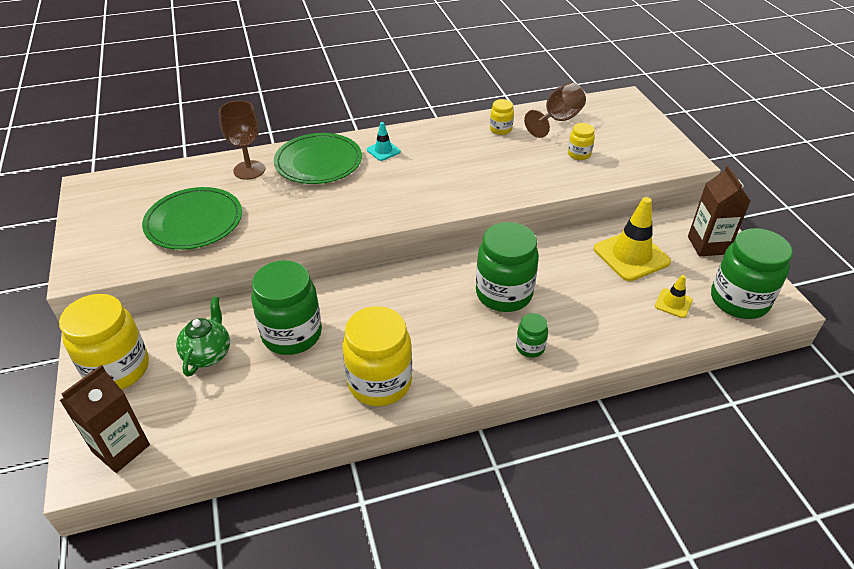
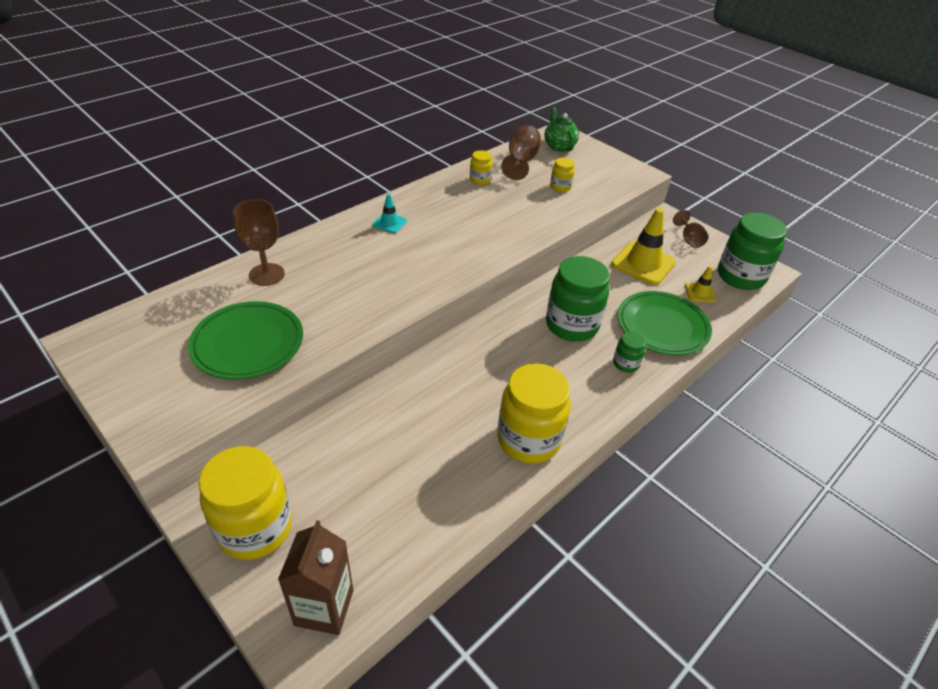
camera: 30 degrees left, 0 degrees up
green teapot [176,297,230,377] -> green teapot moved to [544,107,579,152]
green jar [252,260,322,355] -> none
green plate [274,133,362,184] -> green plate moved to [617,291,712,355]
brown carton [688,166,750,256] -> brown goblet [673,210,709,248]

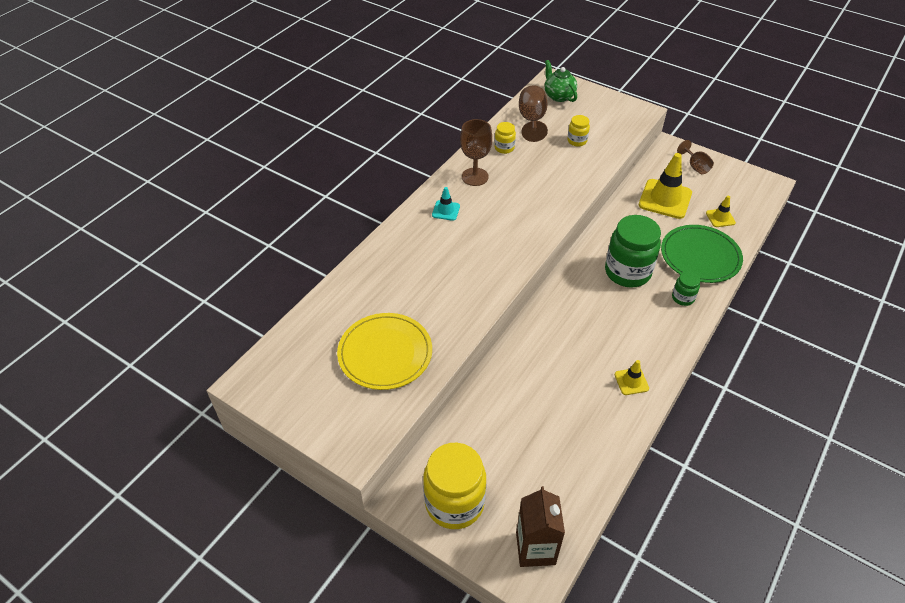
camera: 10 degrees left, 5 degrees up
green plate [188,301,303,379] -> yellow plate [337,313,432,390]
brown goblet [233,199,285,286] -> brown goblet moved to [460,119,492,186]
yellow jar [497,363,571,464] -> yellow traffic cone [614,360,649,395]
green jar [718,213,787,290] -> none

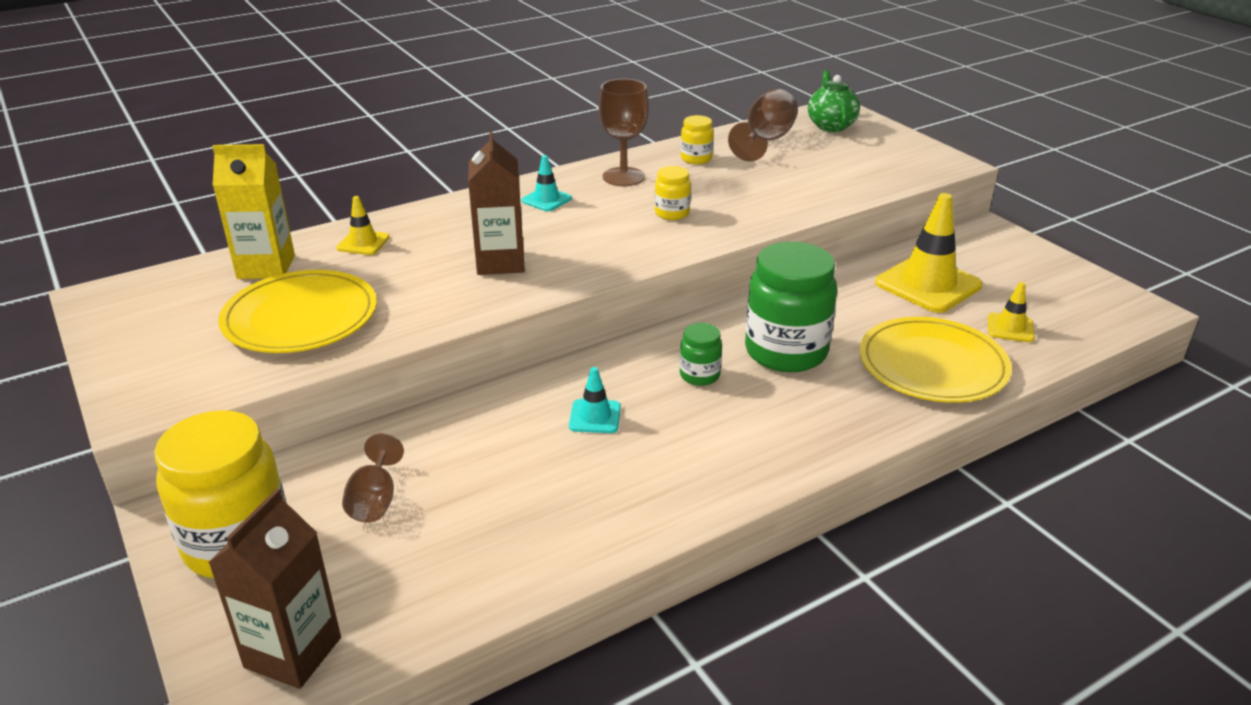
camera: 25 degrees right, 15 degrees down
yellow jar [567,115,590,147] -> yellow jar moved to [655,166,691,220]
yellow traffic cone [614,360,649,395] -> yellow traffic cone moved to [336,196,390,255]
green plate [661,225,743,283] -> yellow plate [860,317,1012,403]
green jar [672,271,701,306] -> green jar moved to [680,323,722,386]
brown goblet [677,140,714,174] -> brown goblet moved to [342,433,404,523]
none -> yellow carton [212,144,295,279]
none -> brown carton [468,131,525,275]
none -> turquoise traffic cone [569,367,621,433]

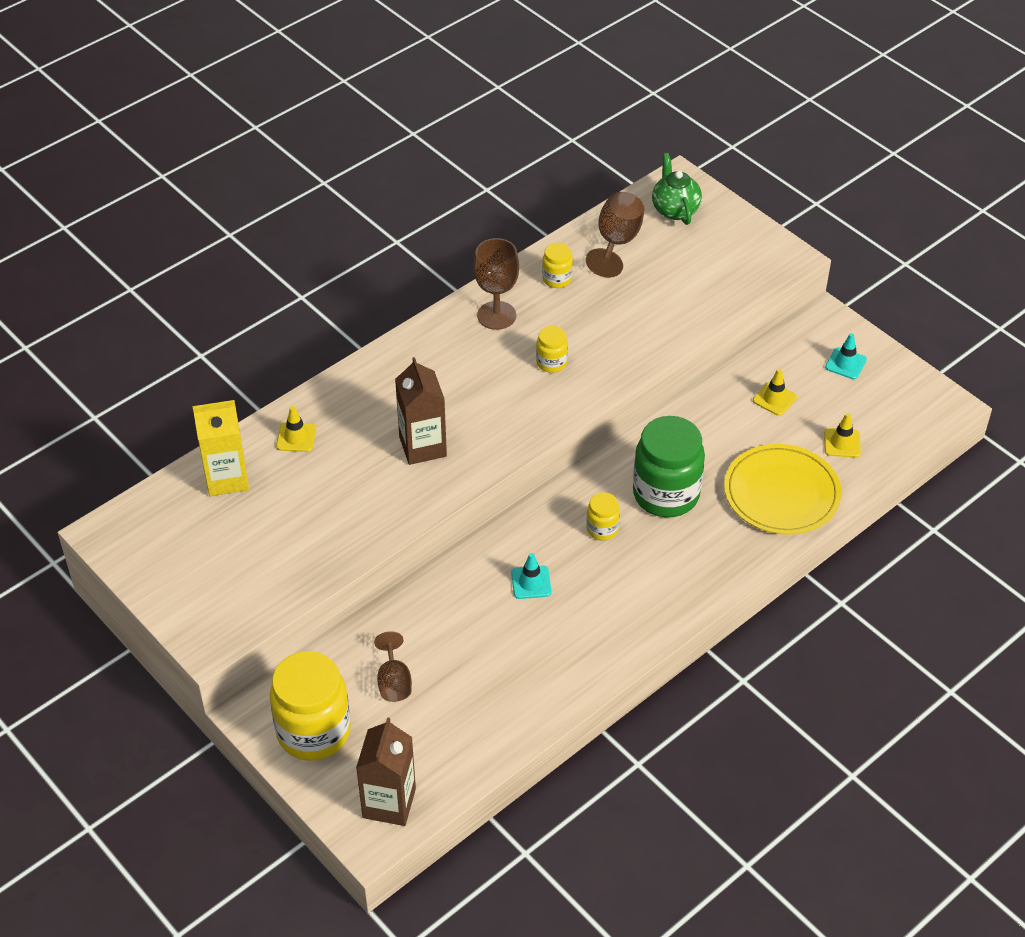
camera: 10 degrees left, 15 degrees up
yellow plate [218,270,377,353] -> none
turquoise traffic cone [521,155,572,211] -> turquoise traffic cone moved to [825,333,867,379]
green jar [680,323,722,386] -> yellow jar [586,492,620,541]
yellow traffic cone [875,193,982,313] -> yellow traffic cone [753,369,797,416], size x0.50

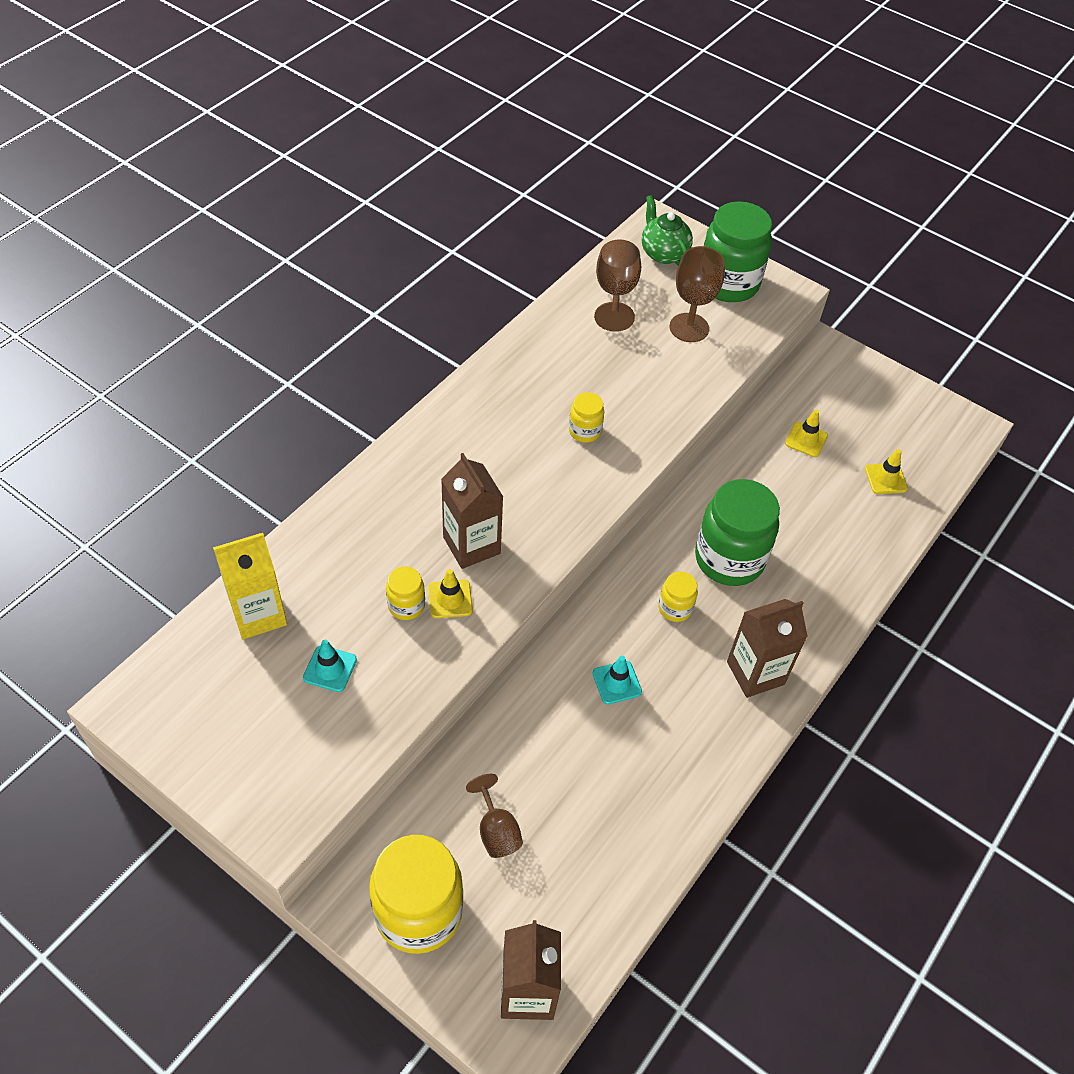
camera: 15 degrees left, 5 degrees up
yellow traffic cone [276,406,316,452] -> yellow traffic cone moved to [428,569,473,619]
brown goblet [473,238,519,330] -> brown goblet moved to [670,246,725,342]
yellow jar [542,243,573,288] -> yellow jar moved to [386,566,425,620]
yellow plate [724,444,842,535] -> none
turquoise traffic cone [825,333,867,379] -> turquoise traffic cone moved to [303,640,357,692]
none -> green jar [704,201,772,302]
none -> brown carton [727,599,808,698]

